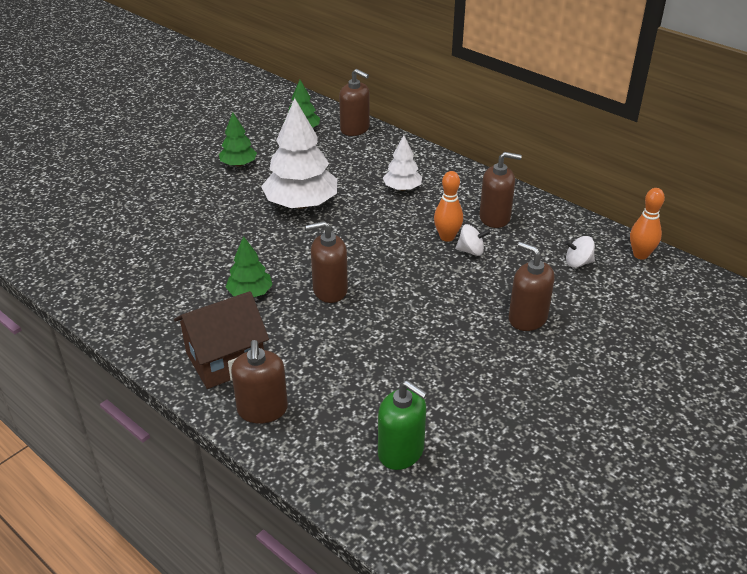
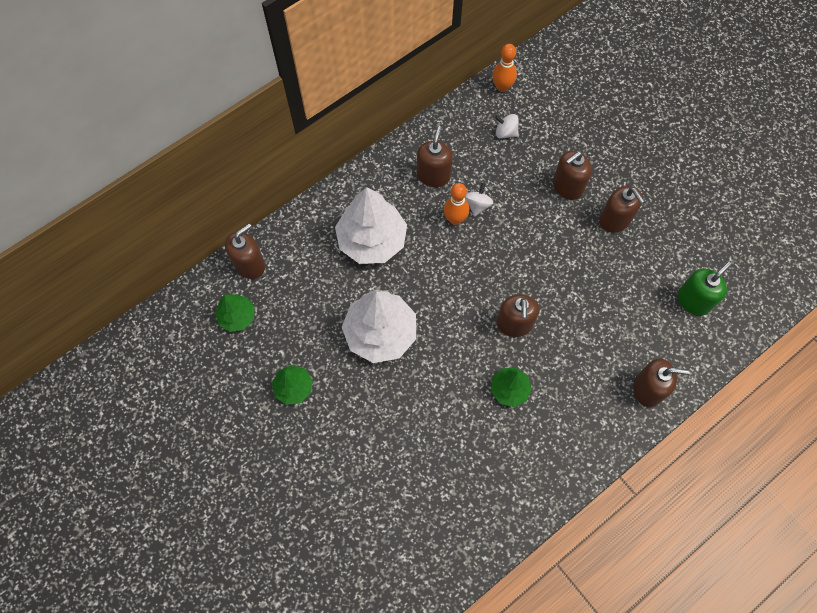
camera: 80 degrees left, 30 degrees up
brown house [174,291,269,389] -> none
white tree [383,135,422,191] -> white tree [335,187,407,264], size x1.87
white spinning top [565,236,595,268] -> white spinning top turned 105 degrees clockwise [495,114,519,139]
none -> brown soap dispenser [599,186,645,233]

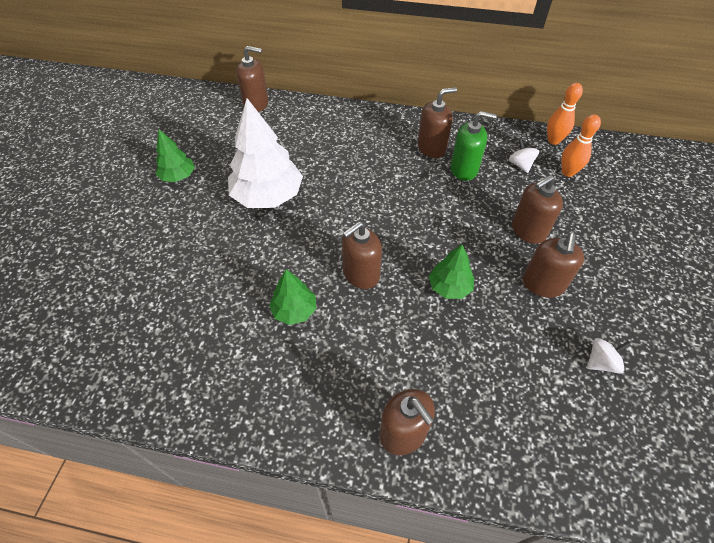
camera: 50 degrees right, 15 degrees down
green tree [215,294,255,332] -> green tree moved to [429,244,474,299]
white tree [335,187,407,264] -> none
orange bowling pin [444,183,469,225] -> orange bowling pin moved to [561,114,601,177]
white spinning top [465,183,493,217] -> white spinning top moved to [587,338,631,374]
brown soap dispenser [553,151,592,200] -> brown soap dispenser turned 45 degrees counterclockwise [512,175,563,244]
green soap dispenser [678,261,732,316] -> green soap dispenser moved to [451,111,497,181]

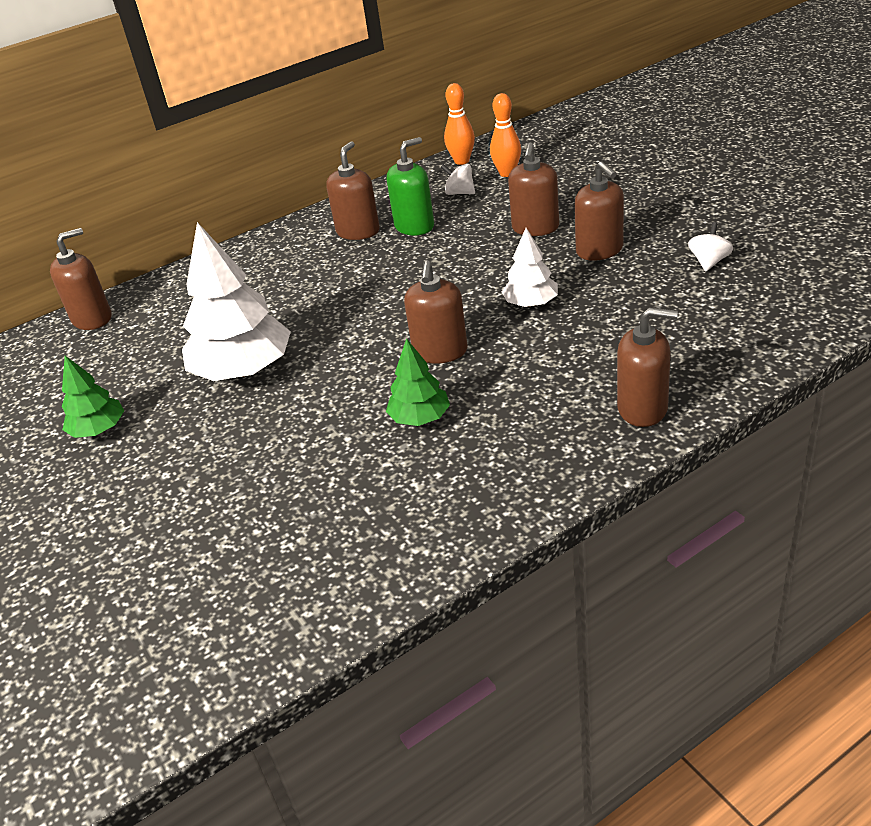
camera: 40 degrees left, 15 degrees down
green tree [429,244,474,299] -> white tree [502,228,558,307]

